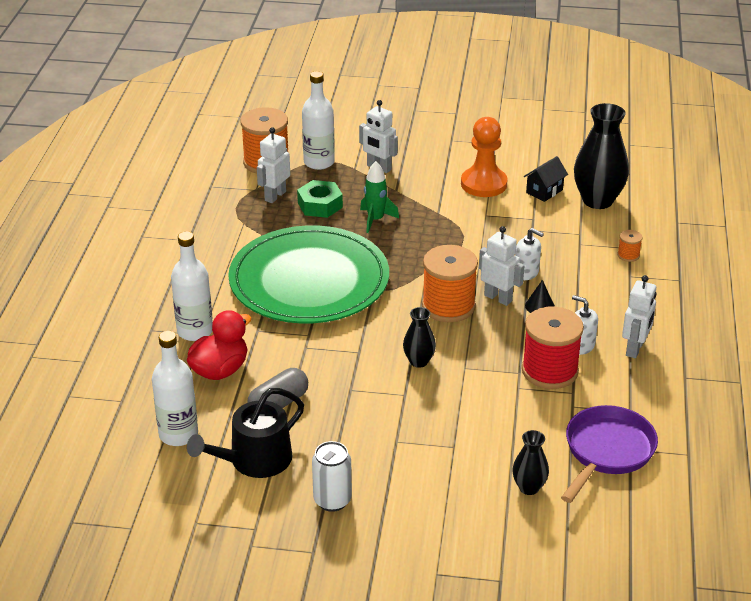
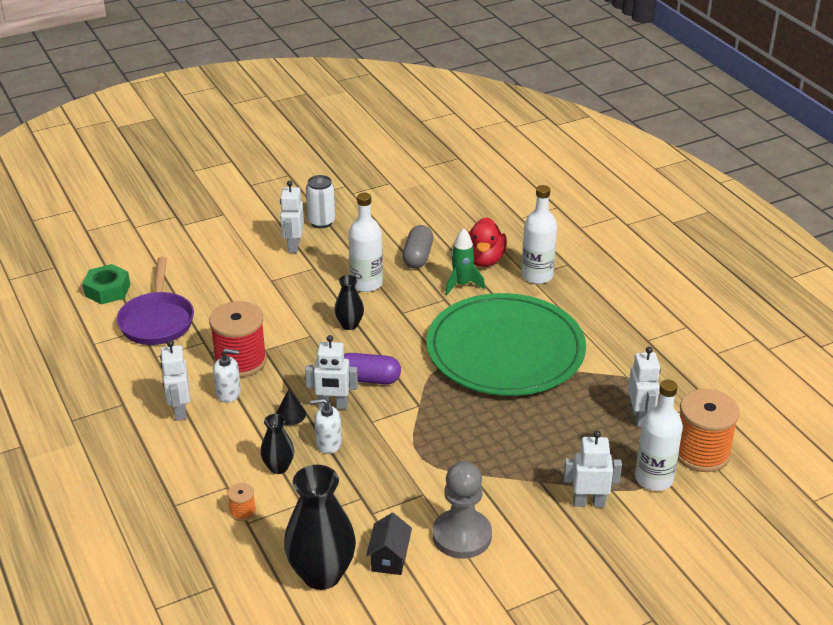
camera: 145 degrees right, 0 degrees up
white bottle [152,331,198,446] -> white bottle moved to [349,193,383,292]
black watering can [187,388,304,478] -> none
green nut [297,180,343,218] -> green nut moved to [82,264,130,305]
green rocket [360,161,399,233] -> green rocket moved to [445,228,485,295]
orange spool [422,245,478,323] -> purple capsule [344,353,401,384]
orange pawn [461,117,508,197] -> grey pawn [433,461,492,559]
black vase [512,430,549,495] -> black vase moved to [260,414,294,474]
none -> white robot [280,181,304,253]

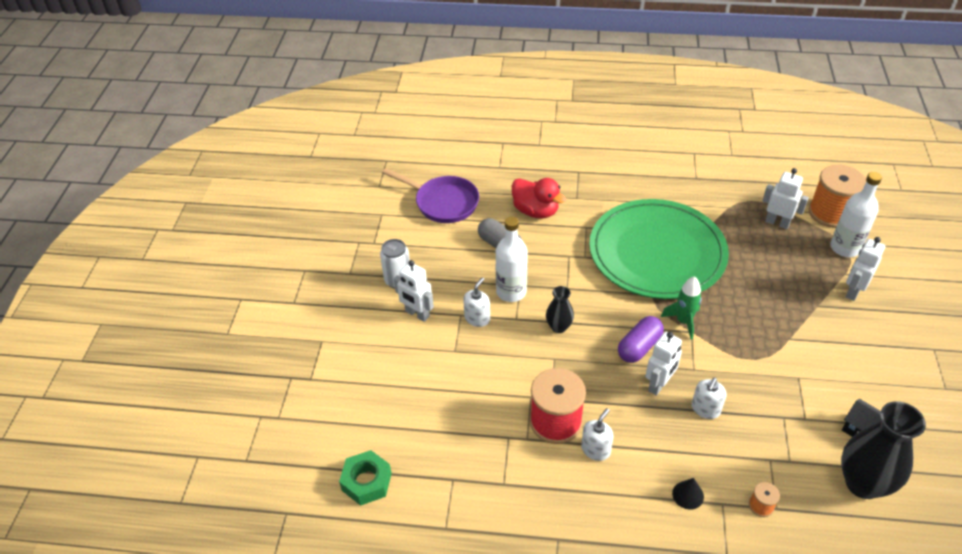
camera: 55 degrees left, 10 degrees up
purple pan [117,257,194,345] -> purple pan moved to [382,168,479,223]
white robot [160,340,190,421] -> none
black vase [260,414,294,474] -> none
black cone [276,389,306,425] -> black cone moved to [672,478,704,510]
grey pawn [433,461,492,559] -> none
green rocket [445,228,485,295] -> green rocket moved to [661,276,702,340]
white bottle [521,185,557,284] -> none
none -> white soap dispenser [463,277,490,327]

